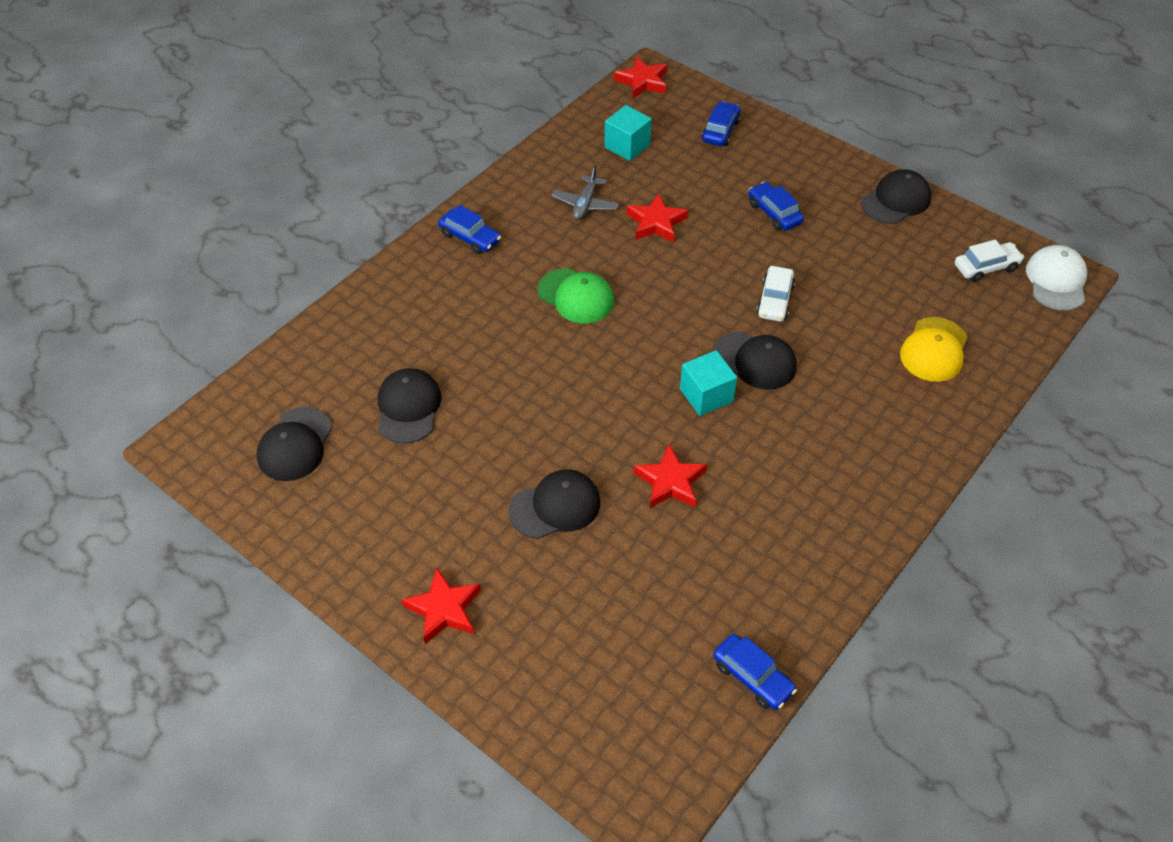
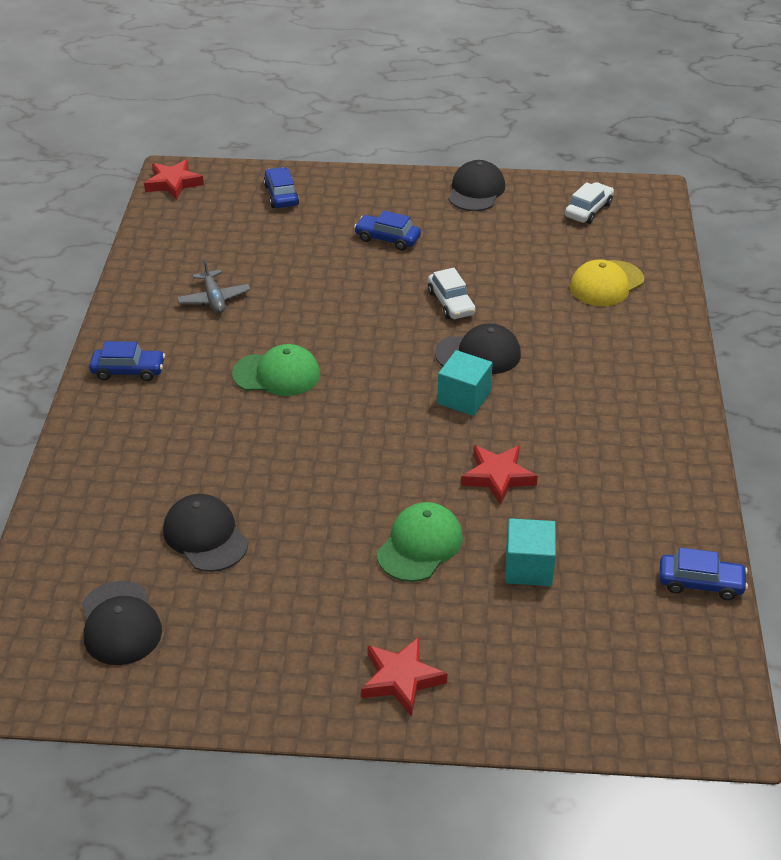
camera: 35 degrees left, 10 degrees down
black cap [509,470,600,539] -> green cap [377,502,463,582]
turquoise cube [604,105,652,161] -> turquoise cube moved to [505,518,556,586]
red star [627,193,688,243] -> none
yellow cap [900,317,968,382] -> yellow cap turned 60 degrees clockwise [570,260,644,306]
white cap [1026,245,1087,311] -> none

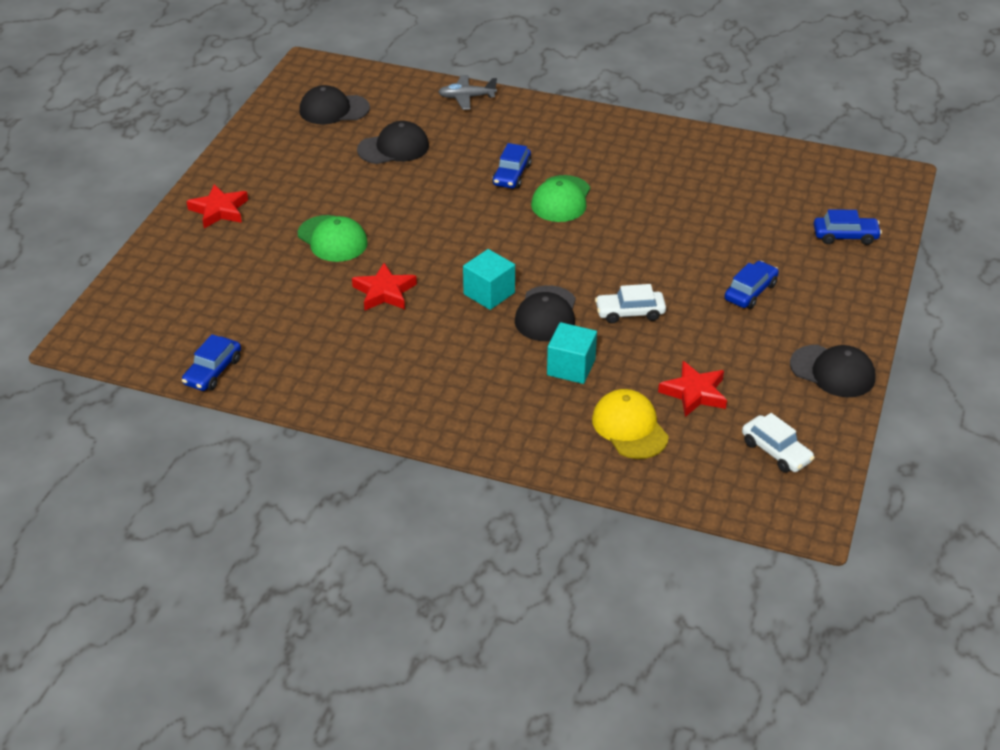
camera: 105 degrees right, 0 degrees up
blue car [89,341,165,381] -> blue car moved to [492,143,532,188]
red star [144,159,204,200] -> red star moved to [658,361,727,417]
grey plane [177,258,251,313] -> grey plane moved to [438,75,497,110]
turquoise cube [505,518,556,586] -> turquoise cube moved to [547,322,597,384]

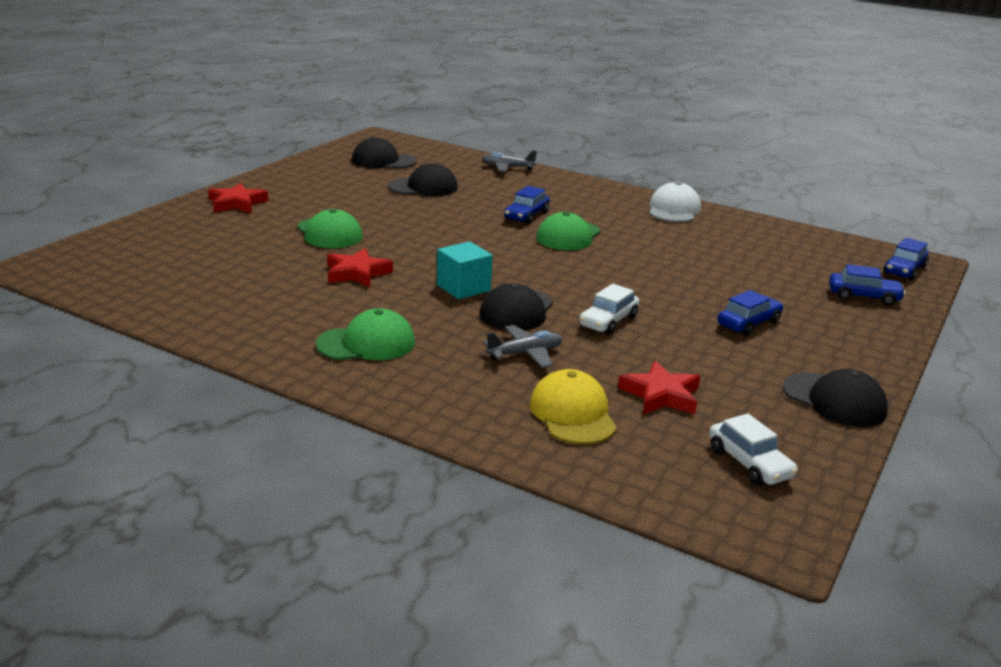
camera: 10 degrees right, 15 degrees down
blue car [182,334,241,391] -> blue car moved to [883,238,929,280]
turquoise cube [547,322,597,384] -> grey plane [483,325,563,368]
white car [595,284,666,324] -> white car turned 60 degrees counterclockwise [579,284,640,335]
none -> green cap [316,308,415,360]
none -> white cap [649,182,701,222]

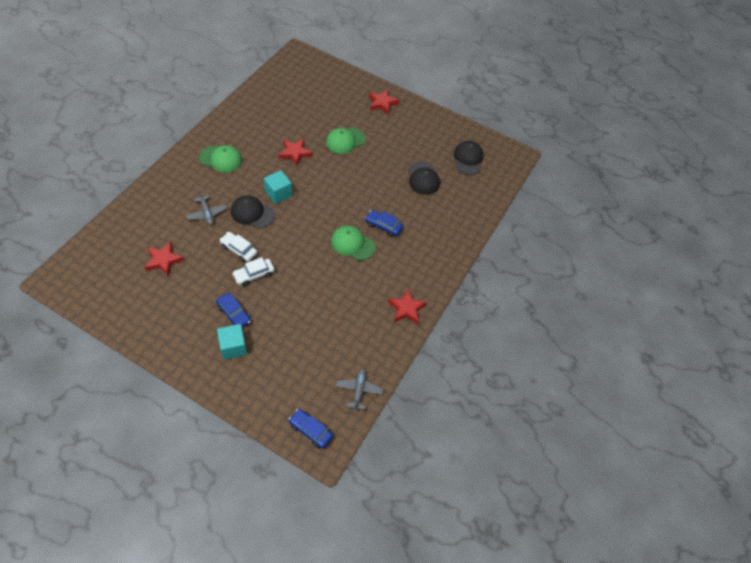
camera: 85 degrees right, 30 degrees up
green cap [316,308,415,360] -> green cap turned 60 degrees counterclockwise [199,145,242,173]
grey plane [482,150,537,172] -> grey plane moved to [336,369,383,410]
yellow cap [530,369,617,444] -> none
white cap [649,182,701,222] -> red star [388,289,427,324]
white car [709,413,798,485] -> white car moved to [232,257,275,286]
black cap [783,369,888,427] -> none
blue car [829,264,906,306] -> none
none -> turquoise cube [217,324,247,360]

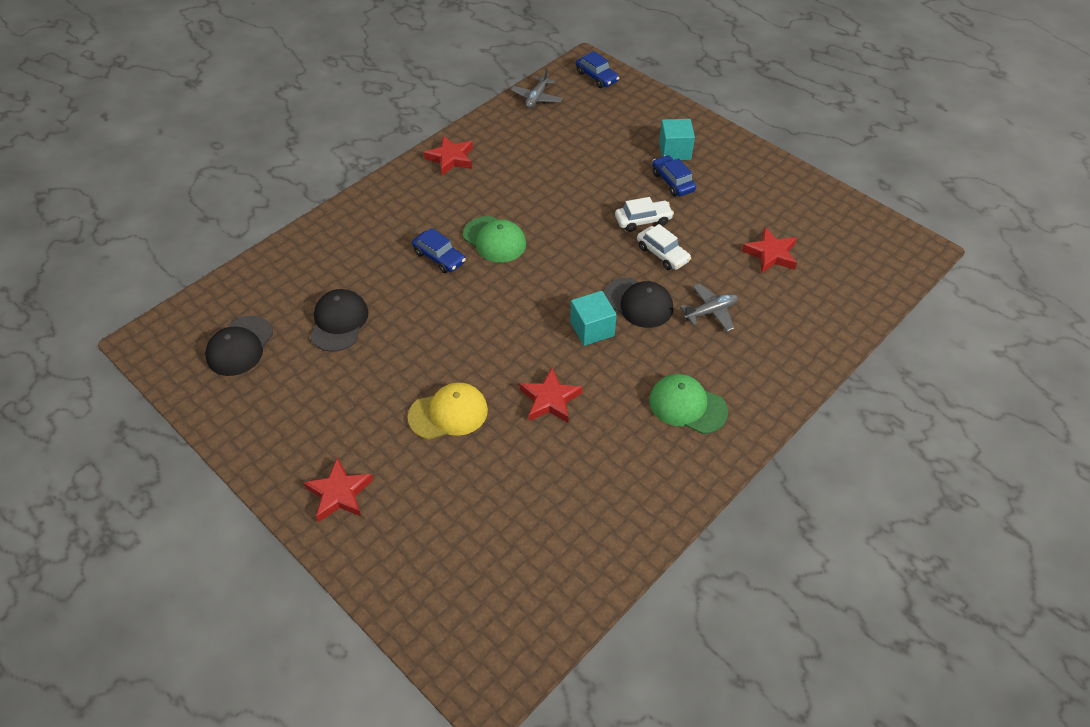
camera: 160 degrees left, 5 degrees down
grey plane [186,190,227,225] -> grey plane turned 75 degrees clockwise [680,283,738,332]
green cap [326,128,366,154] -> yellow cap [408,382,488,440]

